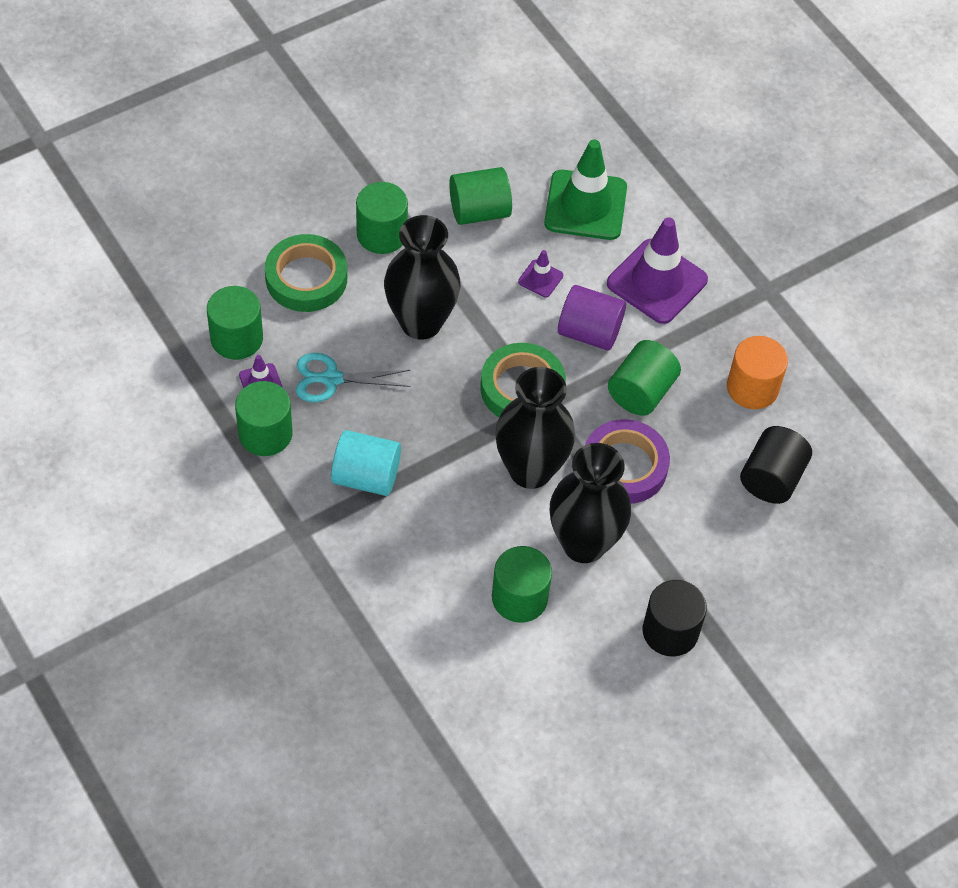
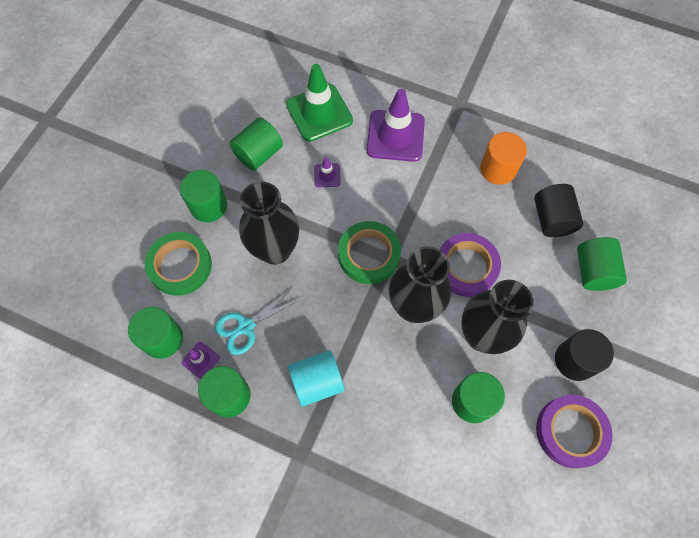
camera: 30 degrees left, 10 degrees up
purple cylinder [558,285,626,351] -> none
green cylinder [608,340,681,416] -> green cylinder moved to [577,237,627,291]
none -> purple tape [536,395,613,468]

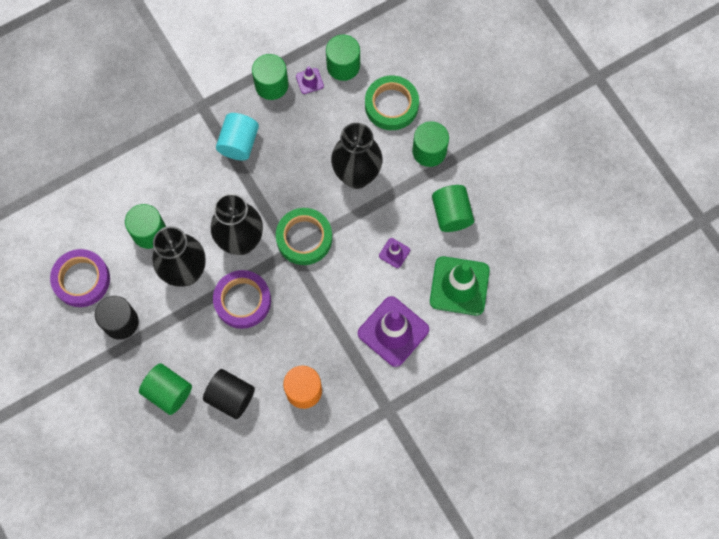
camera: 125 degrees right, 5 degrees up
turquoise scissors [215,288,301,355] -> none

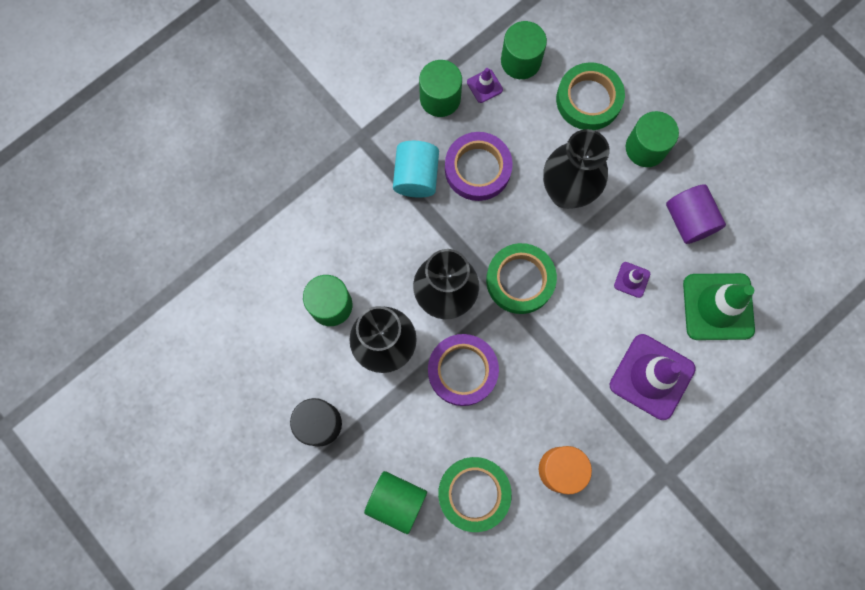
camera: 10 degrees left, 5 degrees up
purple tape [50,249,110,307] -> purple tape moved to [445,132,513,201]
black cylinder [203,369,255,419] -> green tape [438,457,512,532]
green cylinder [432,185,474,232] -> purple cylinder [666,184,726,244]

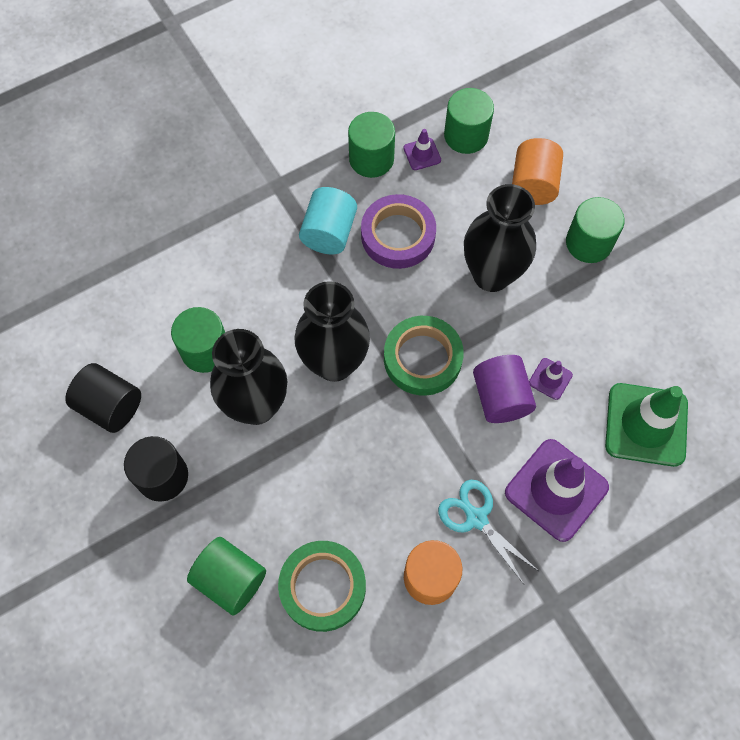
camera: 10 degrees right, 10 degrees down
purple tape [428,334,499,406] -> none
green tape [556,62,625,130] -> orange cylinder [512,138,563,205]
purple cylinder [666,184,726,244] -> purple cylinder moved to [473,355,536,423]
none -> black cylinder [65,363,141,433]
none -> turquoise scissors [438,480,537,584]

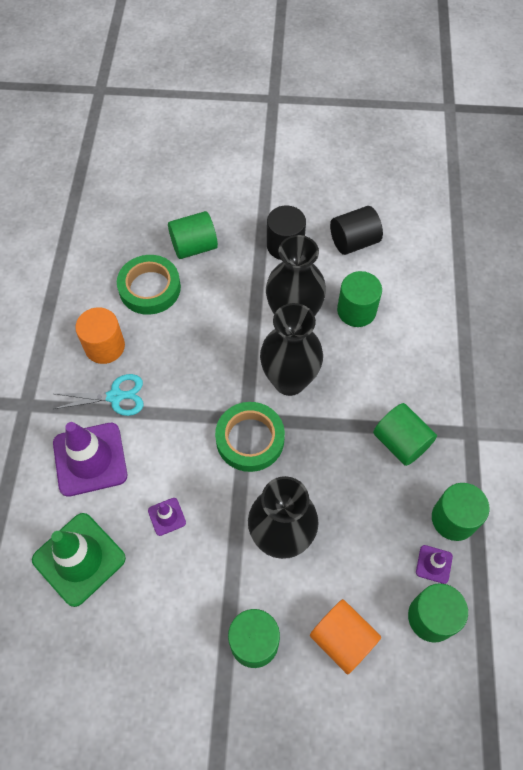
camera: 125 degrees right, 5 degrees down
turquoise cylinder [299,187,357,254] -> green cylinder [373,403,437,466]
purple tape [361,194,436,269] -> none
purple cylinder [473,355,536,423] -> none

